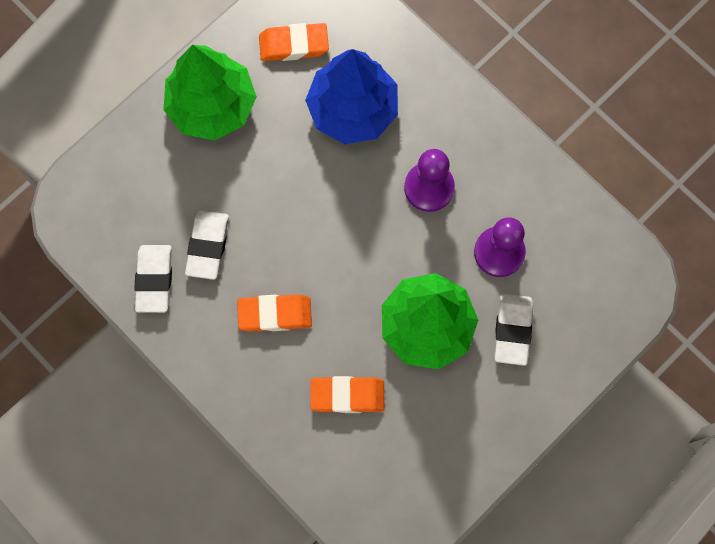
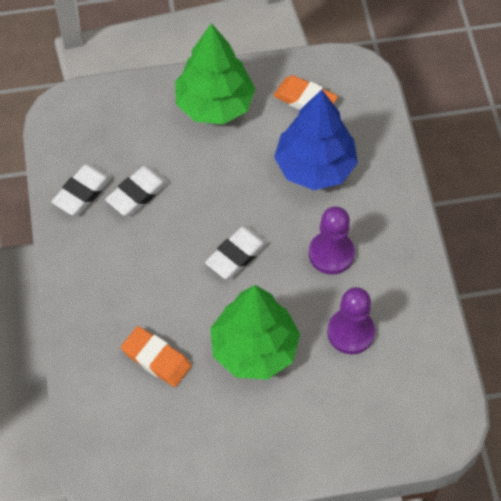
camera: 35 degrees right, 15 degrees down
orange eraser [237,294,312,332] -> none
white eraser [494,294,533,366] -> white eraser moved to [205,226,268,279]

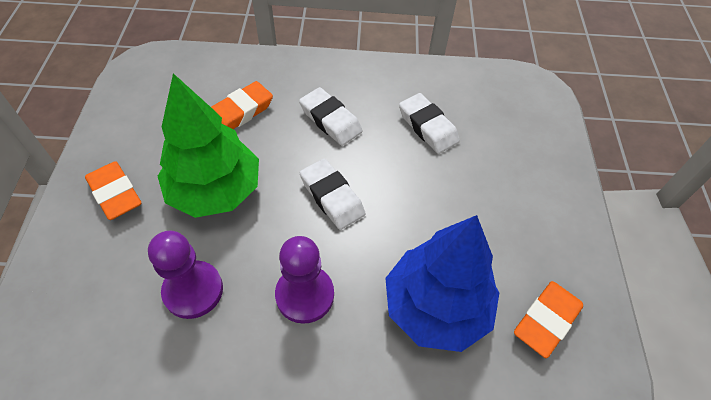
camera: 100 degrees right, 5 degrees down
white eraser [51,164,112,215] -> white eraser moved to [299,87,363,146]
green tree [175,23,255,124] -> none
none -> orange eraser [85,161,141,220]

